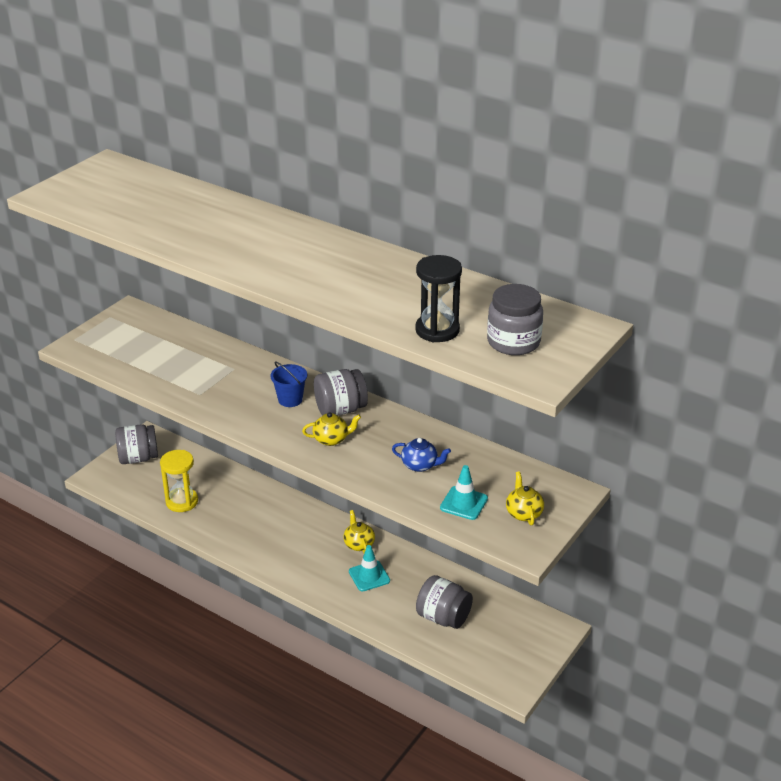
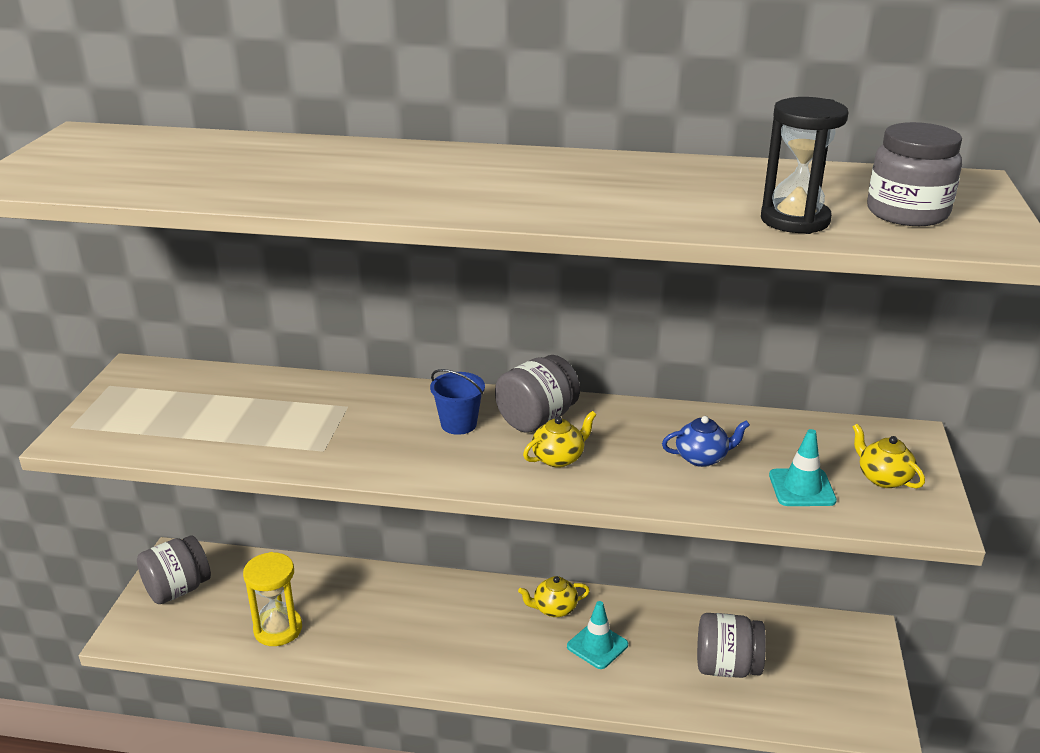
camera: 25 degrees left, 5 degrees down
yellow teapot [343,510,375,553] -> yellow teapot turned 60 degrees counterclockwise [518,576,590,617]

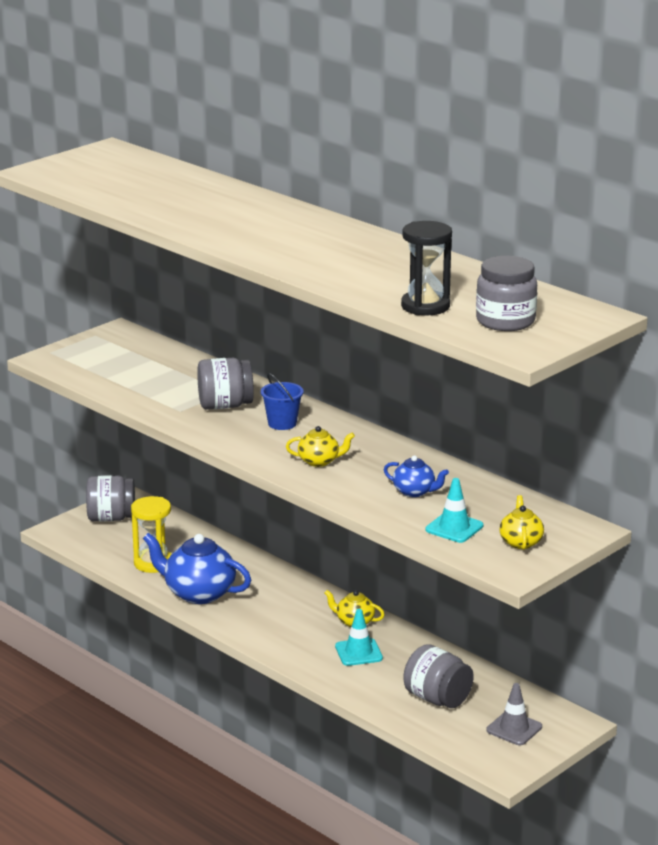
camera: 35 degrees right, 5 degrees down
grey jar [495,355,580,432] -> grey jar moved to [197,358,254,410]
none -> blue teapot [143,533,251,604]
none -> grey traffic cone [486,683,542,745]

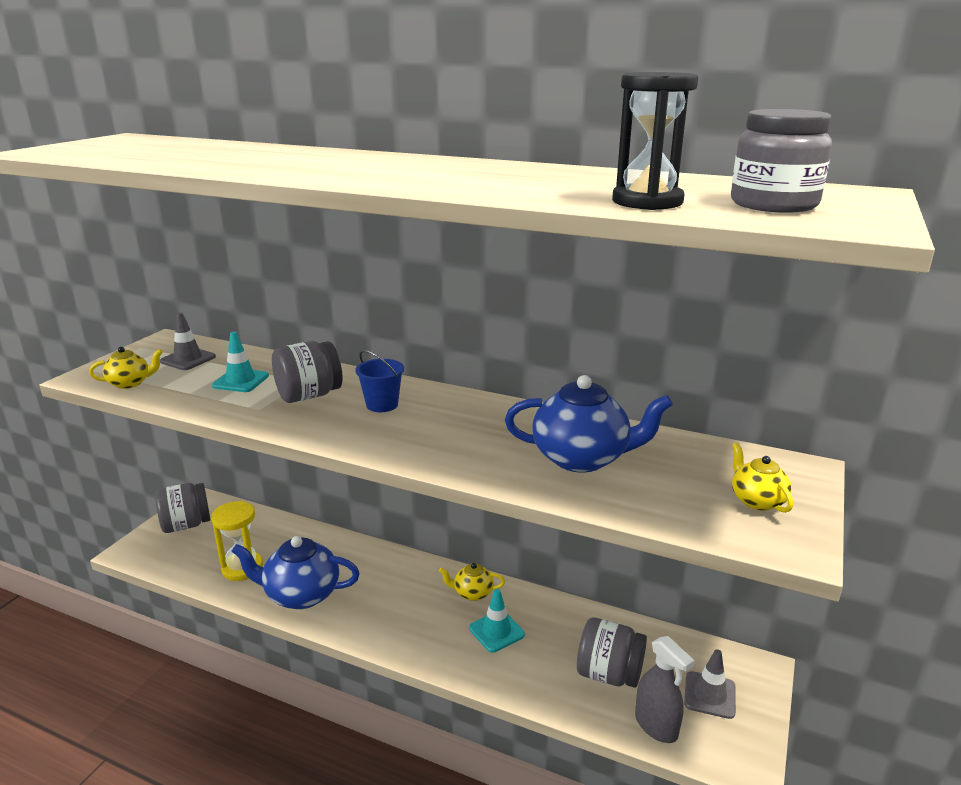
camera: 20 degrees left, 0 degrees up
yellow teapot [286,426,355,467] -> yellow teapot moved to [89,347,163,389]
blue teapot [384,455,449,497] -> blue teapot [505,375,673,473], size x1.90
turquoise traffic cone [425,478,484,543] -> turquoise traffic cone moved to [212,332,269,392]
none -> grey traffic cone [160,312,216,370]
none -> grey spray bottle [635,636,695,743]

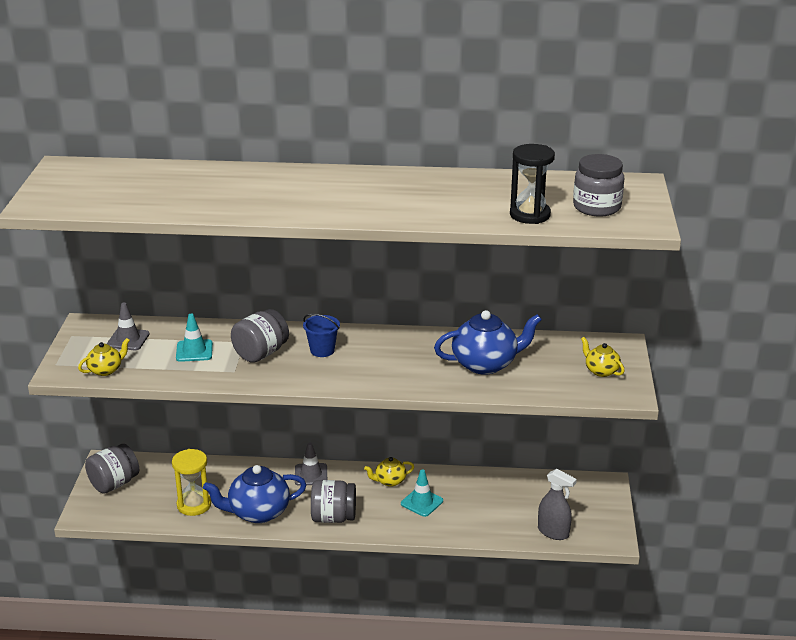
camera: 20 degrees left, 5 degrees up
grey jar [577,617,647,688] -> grey jar moved to [311,480,356,523]
grey traffic cone [684,649,736,719] -> grey traffic cone moved to [295,442,327,486]

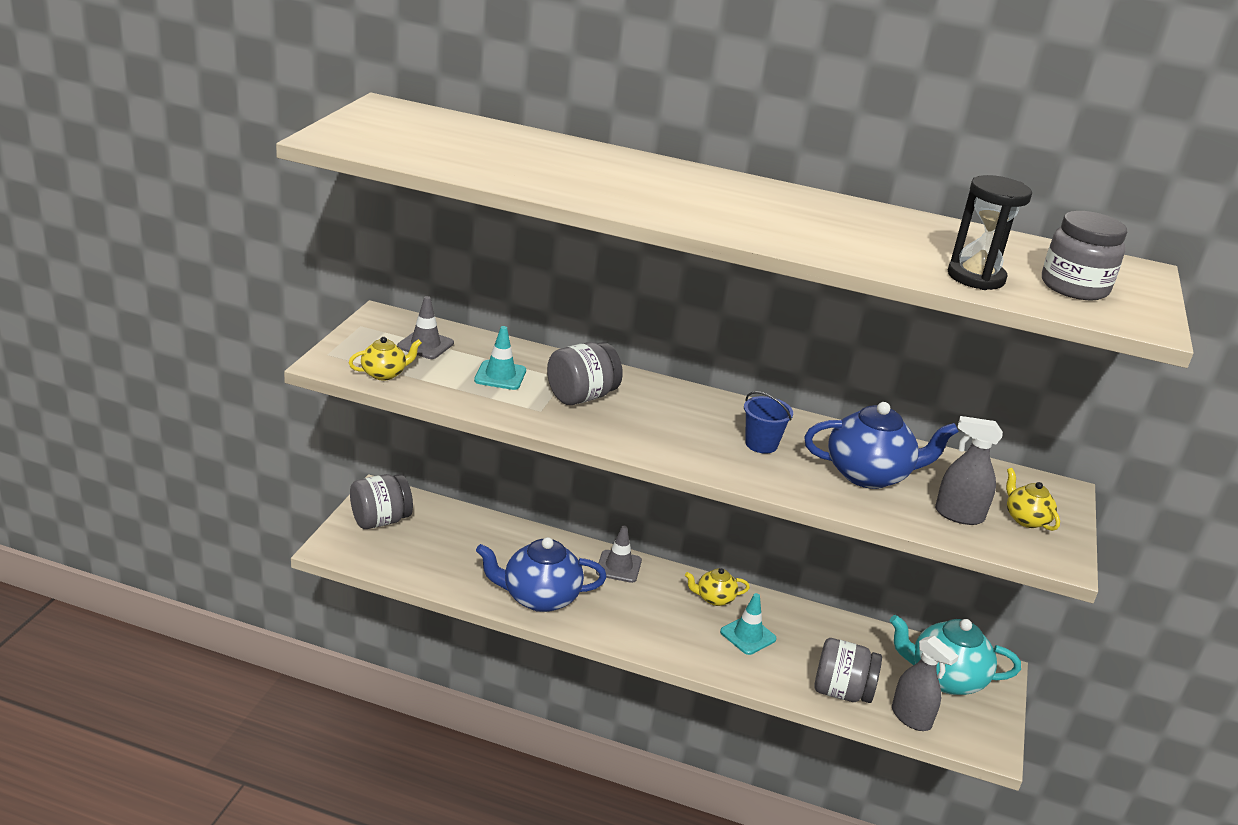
camera: 10 degrees right, 0 degrees up
yellow hourglass [172,449,211,516] -> none
blue bucket [303,314,340,357] -> blue bucket moved to [744,391,793,454]
grey jar [311,480,356,523] -> grey jar moved to [814,638,882,703]
none -> turquoise teapot [890,615,1021,695]
none -> grey spray bottle [935,416,1003,525]

